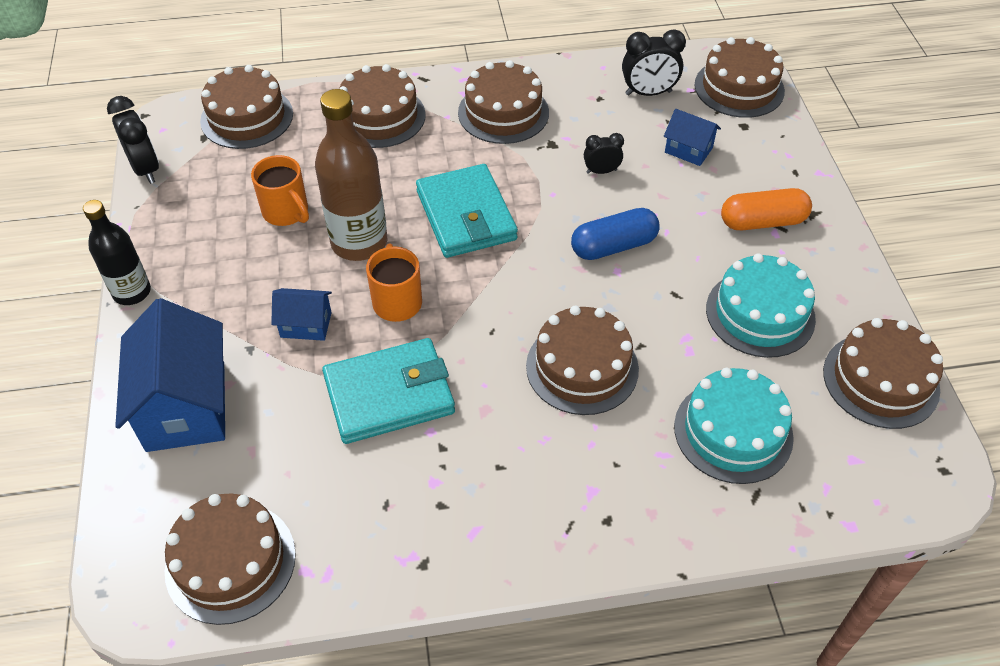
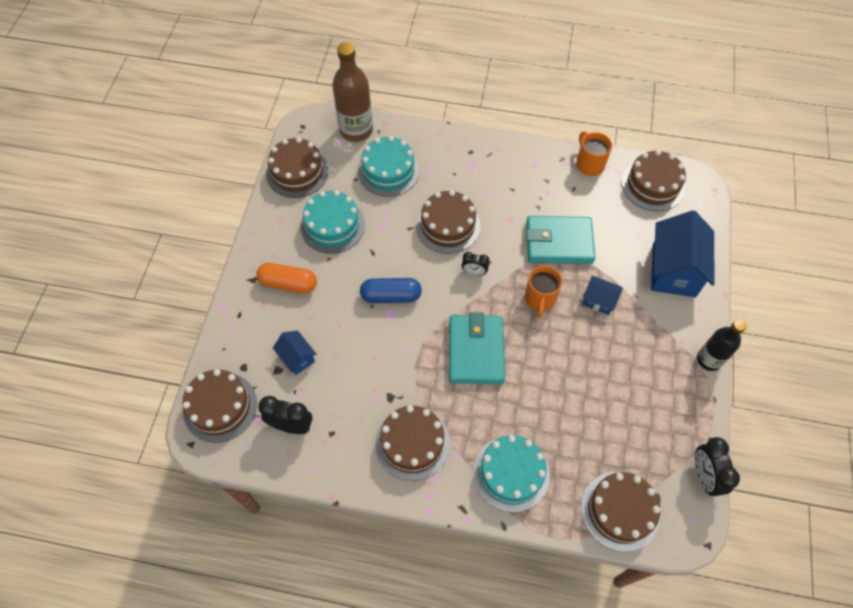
camera: 160 degrees left, 10 degrees up
orange mug [251,155,309,226] -> orange mug moved to [576,131,612,176]
brown bottle [315,89,387,261] -> brown bottle moved to [332,42,373,142]
brown cake [339,64,426,148] -> turquoise cake [473,435,550,513]
black clock [584,133,624,174] -> black clock moved to [461,252,489,276]

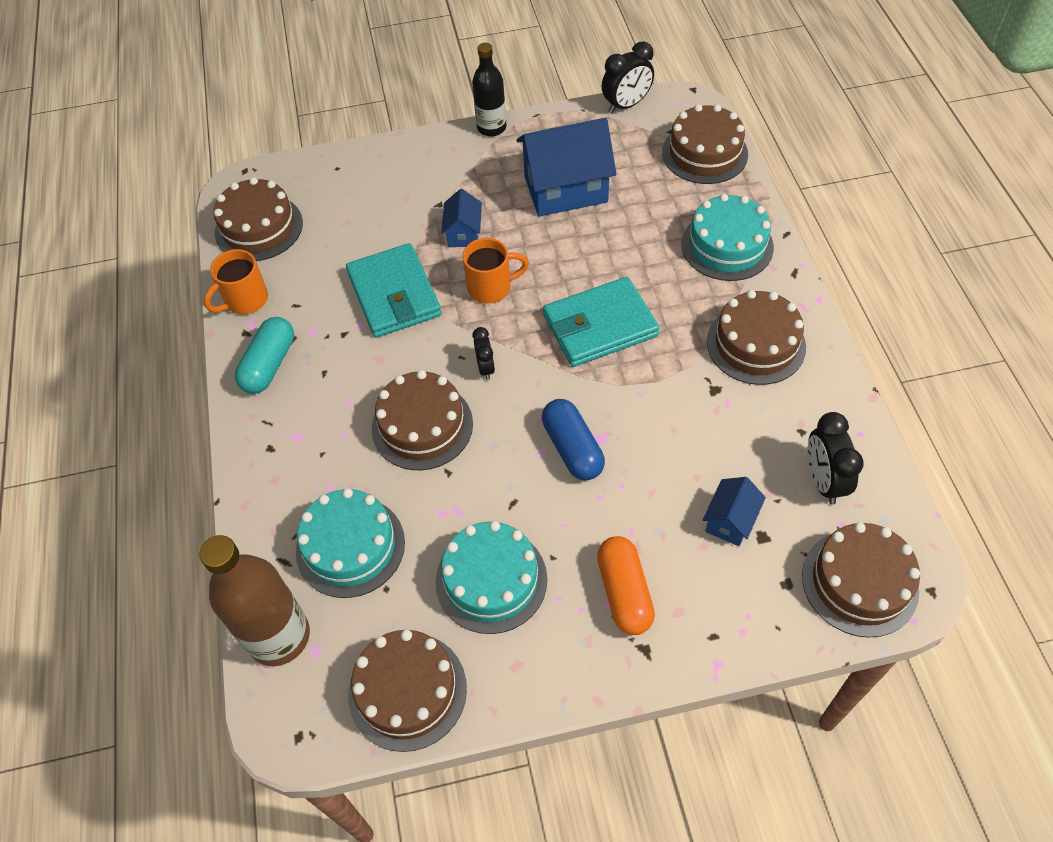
camera: 110 degrees left, 5 degrees down
blue house [651,210,715,297] -> blue house moved to [517,118,617,217]
none -> turquoise capsule [235,317,294,394]

